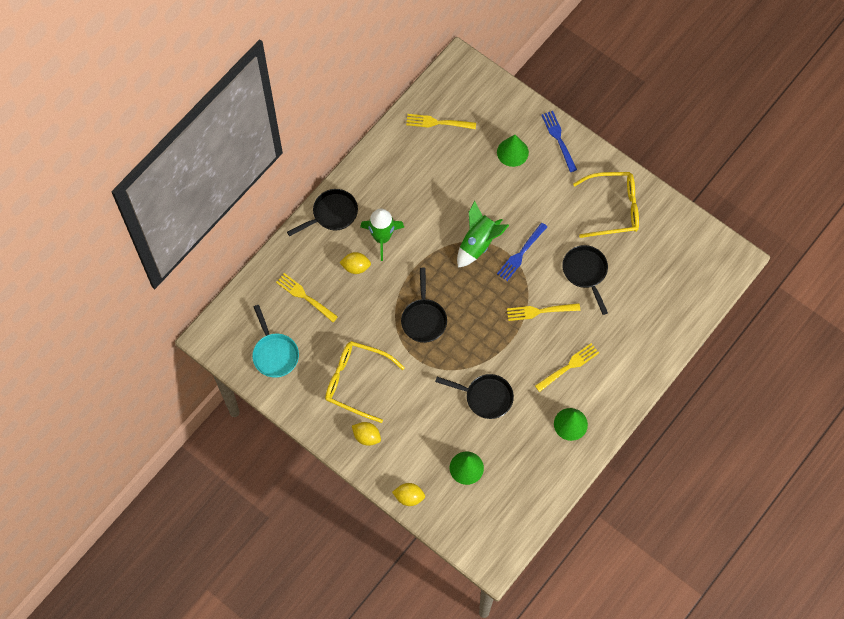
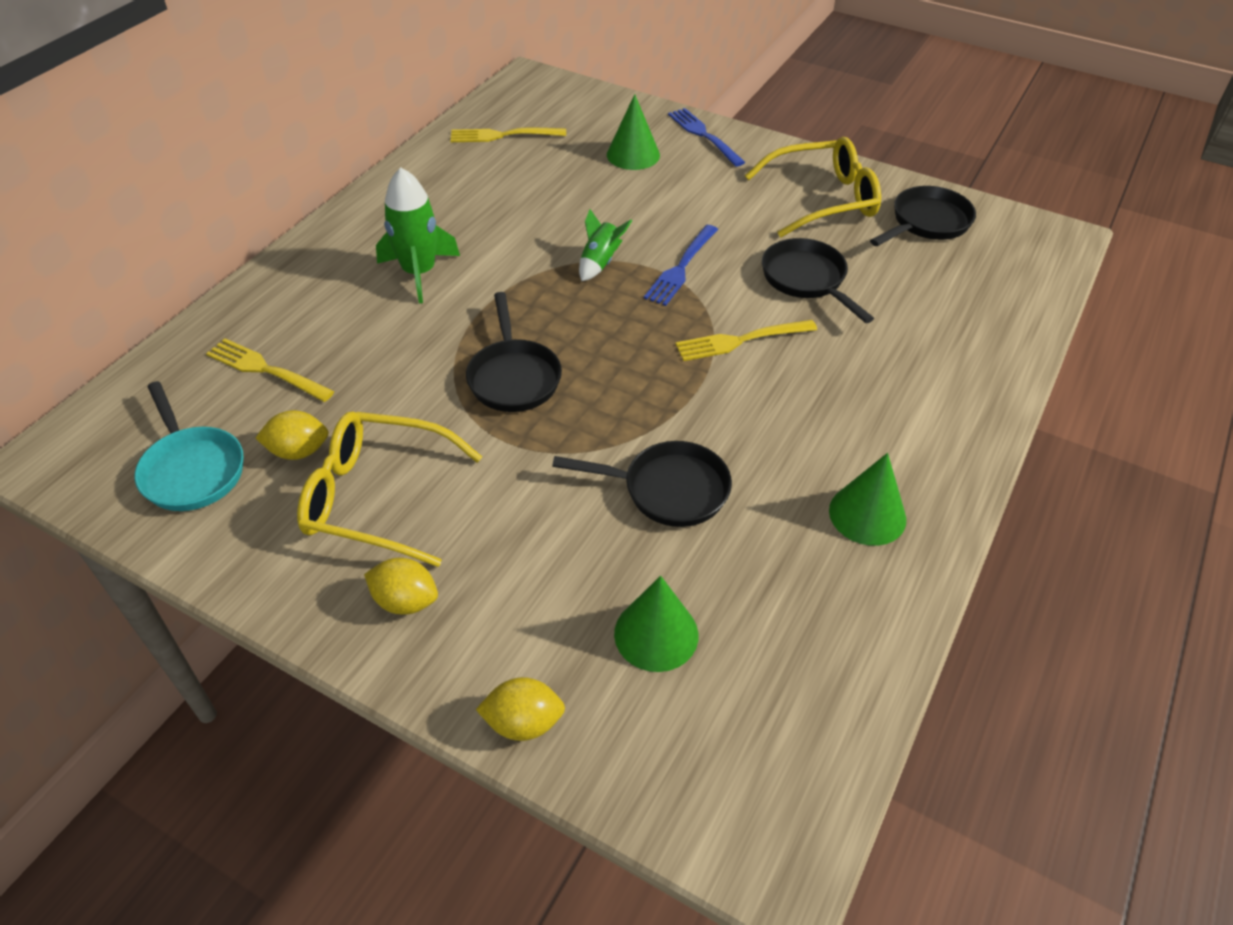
camera: 10 degrees left, 20 degrees down
black pan [287,189,358,236] -> black pan moved to [870,186,976,246]
yellow lemon [339,252,371,274] -> yellow lemon moved to [256,410,329,460]
green rocket [457,201,509,268] -> green rocket [579,209,632,281], size x0.60
yellow fork [535,343,599,392] -> none

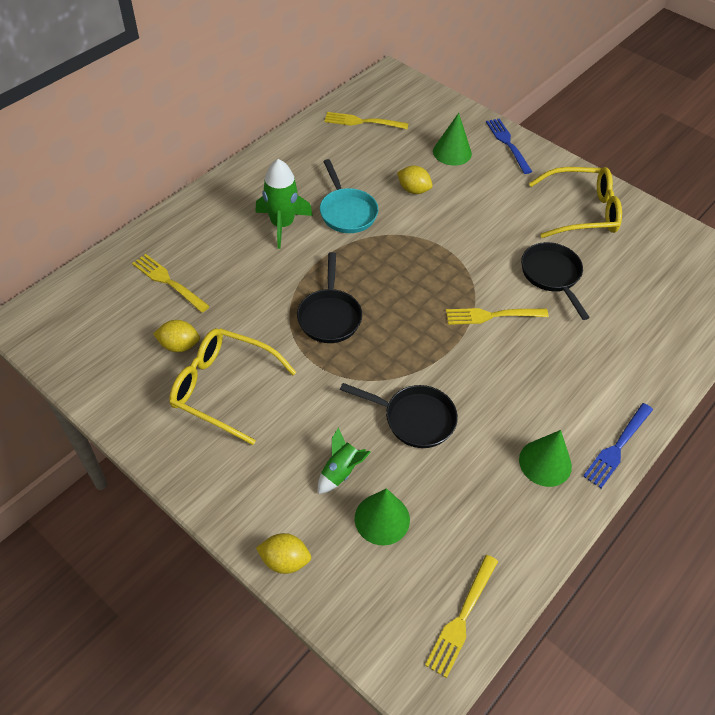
camera: 10 degrees right, 5 degrees up
turquoise pan [135,381,243,511] -> turquoise pan moved to [320,159,379,233]
yellow lemon [364,558,438,615] -> yellow lemon moved to [397,166,433,194]
green rocket [579,209,632,281] -> green rocket moved to [318,427,371,494]
blue fork [644,225,718,306] -> blue fork moved to [583,403,653,488]
black pan [870,186,976,246] -> none
none -> yellow fork [425,555,498,678]

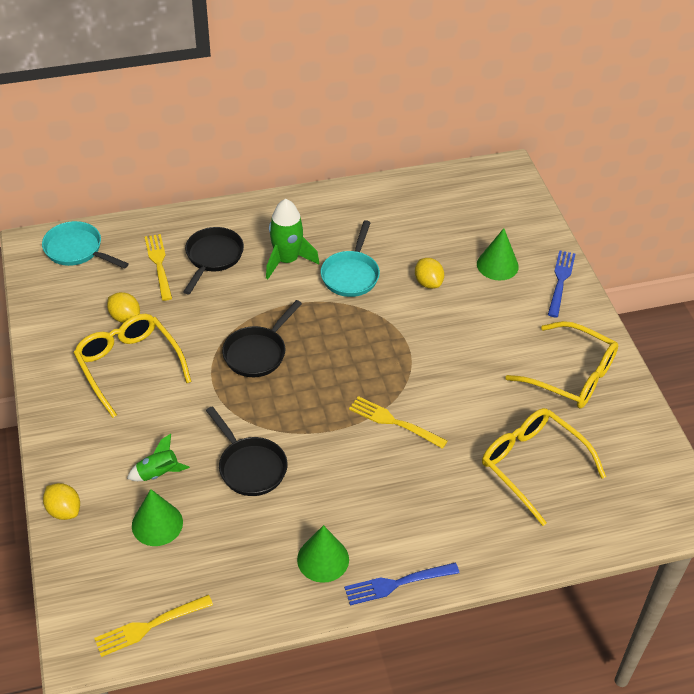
camera: 35 degrees right, 5 degrees down
yellow fork [324,112,409,129] -> none
black pan [521,242,590,320] -> black pan moved to [183,227,244,294]
none -> turquoise pan [42,221,129,269]
none -> yellow glasses [482,408,606,526]

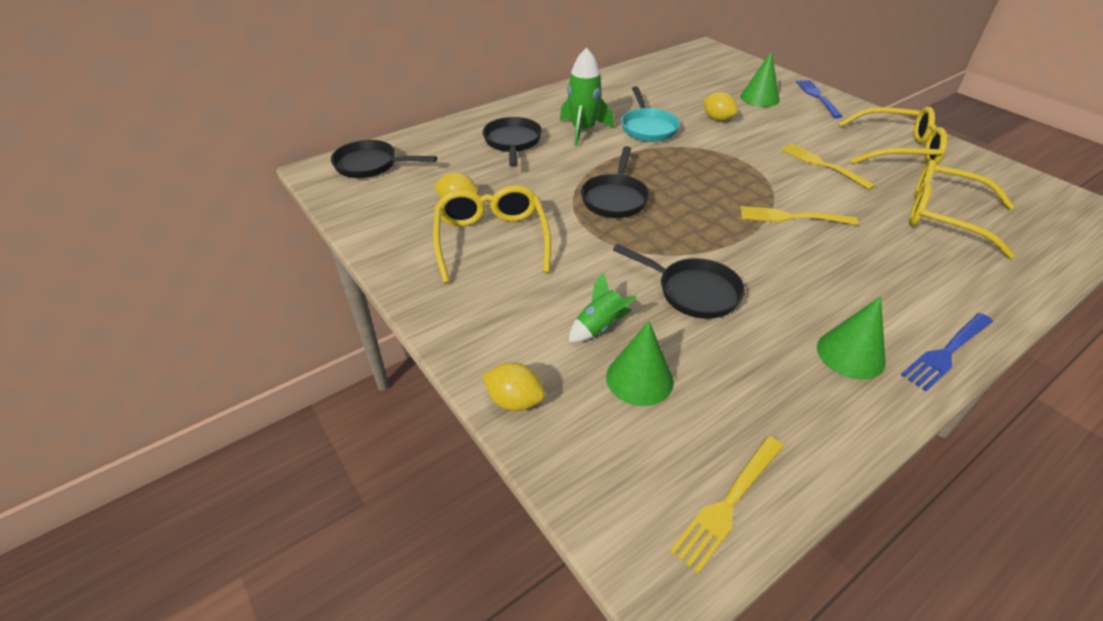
camera: 20 degrees left, 5 degrees down
turquoise pan [42,221,129,269] -> black pan [331,140,437,178]
yellow glasses [74,314,191,418] -> yellow glasses turned 45 degrees clockwise [433,185,551,284]
yellow fork [145,234,172,301] -> yellow fork moved to [781,144,876,190]

